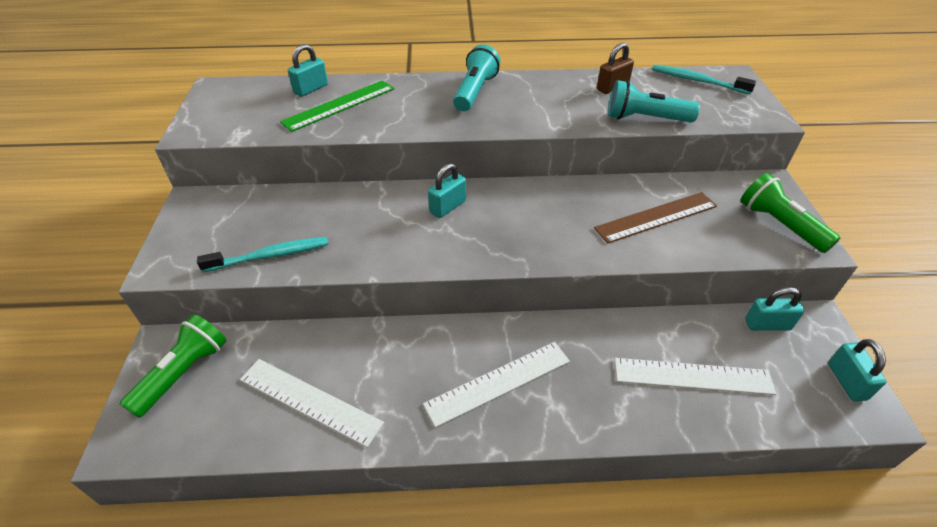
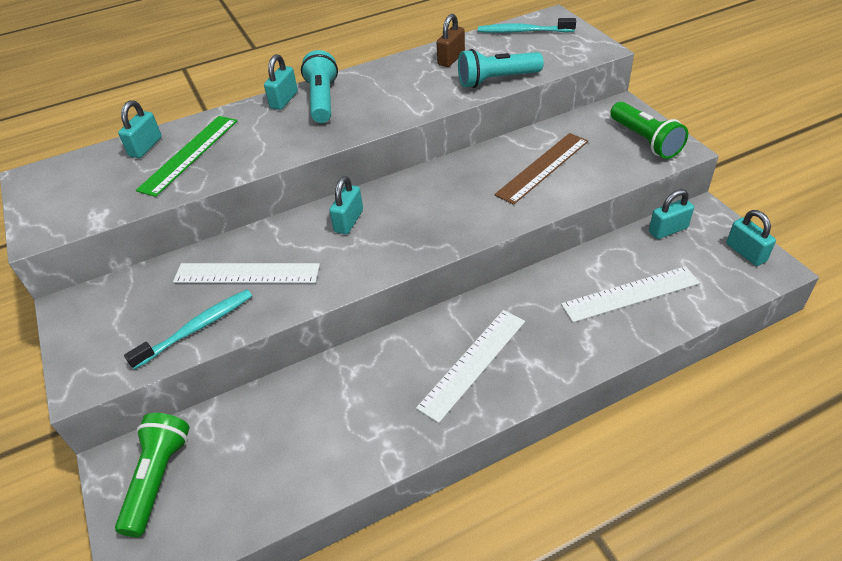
camera: 20 degrees left, 0 degrees up
white ruler [240,359,384,447] -> white ruler moved to [173,263,320,283]
green flashlight [740,173,840,253] -> green flashlight turned 150 degrees counterclockwise [610,102,688,159]
none -> turquoise padlock [264,54,298,110]

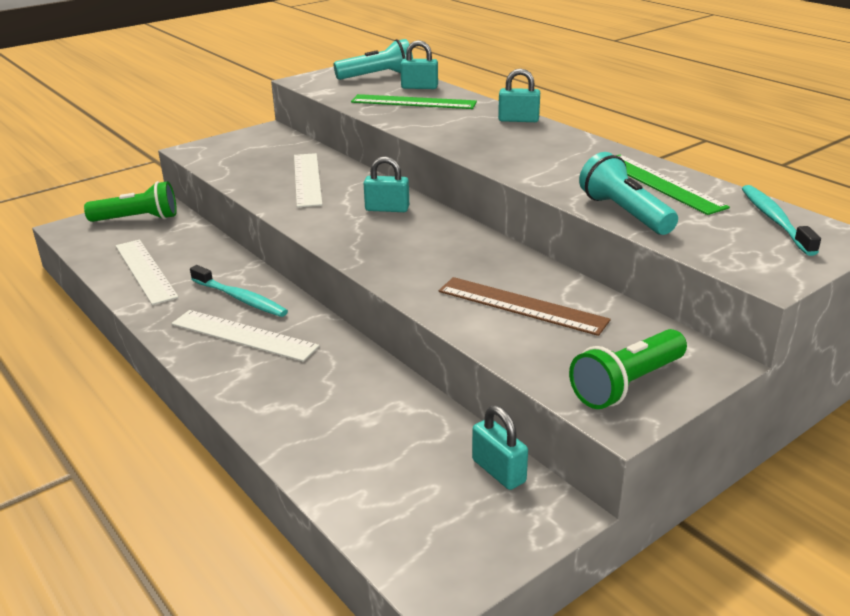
camera: 75 degrees right, 15 degrees down
turquoise toothbrush [124,289,252,370] -> turquoise toothbrush moved to [190,265,288,317]
turquoise flashlight [301,50,338,123] -> turquoise flashlight moved to [333,39,413,80]
brown padlock [436,14,465,67] -> green ruler [616,155,730,215]
white ruler [561,266,700,322] -> white ruler moved to [116,240,179,305]
turquoise padlock [726,210,776,266] -> none

